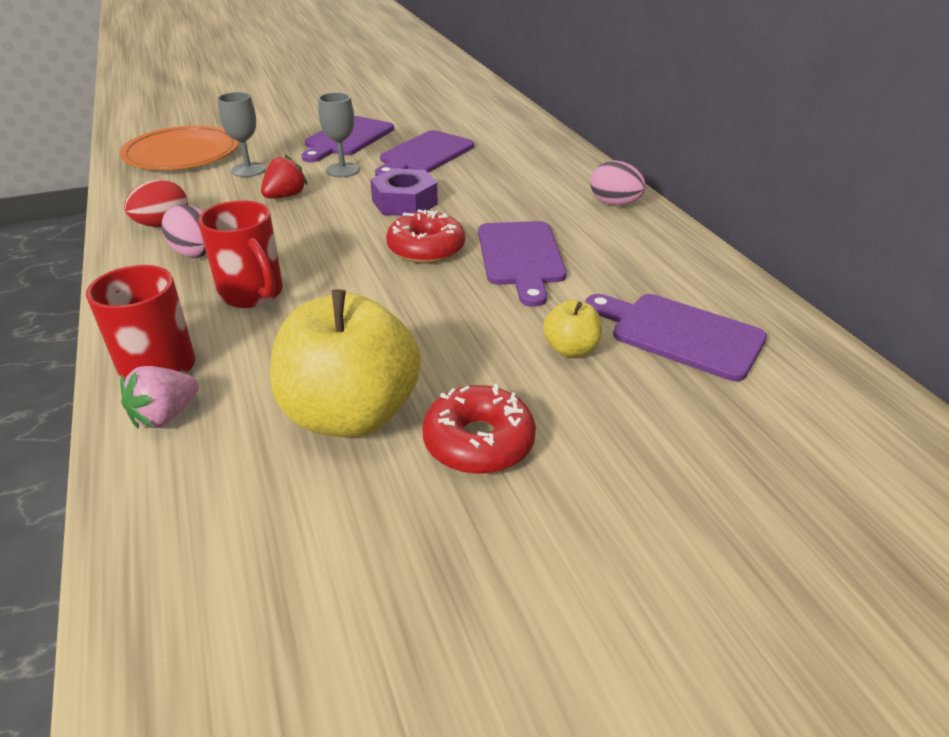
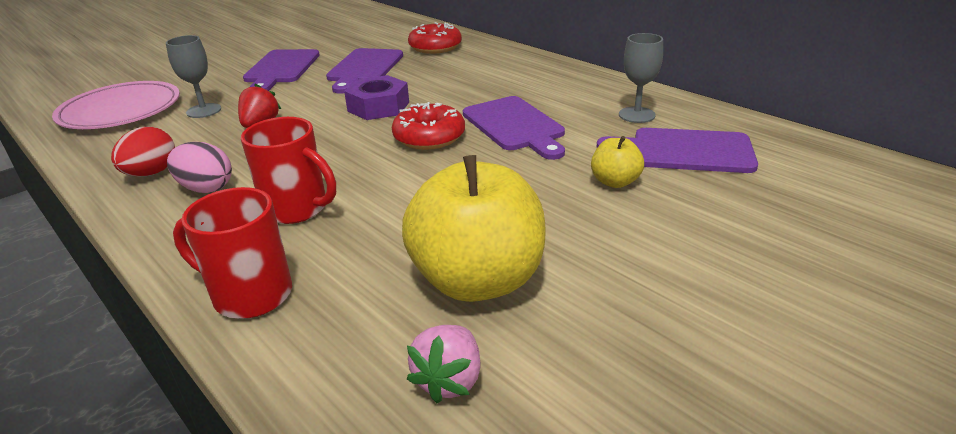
camera: 20 degrees left, 5 degrees down
orange plate [120,125,239,170] -> pink plate [52,81,180,129]
pink strawberry [120,366,199,429] -> pink strawberry moved to [407,325,481,403]
grey goblet [318,92,359,177] -> grey goblet moved to [619,33,663,123]
red donut [422,384,536,474] -> red donut moved to [408,22,462,54]
pink egg [590,160,646,205] -> none

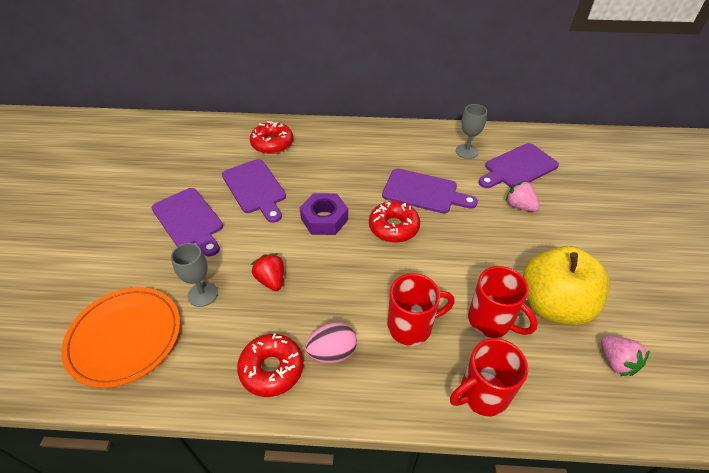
camera: 45 degrees left, 15 degrees up
pink plate [52,81,180,129] -> orange plate [61,287,180,388]
red egg [111,127,175,176] -> red donut [237,333,304,397]
yellow apple [591,136,644,188] -> pink strawberry [505,180,540,212]
none -> red mug [468,266,538,338]

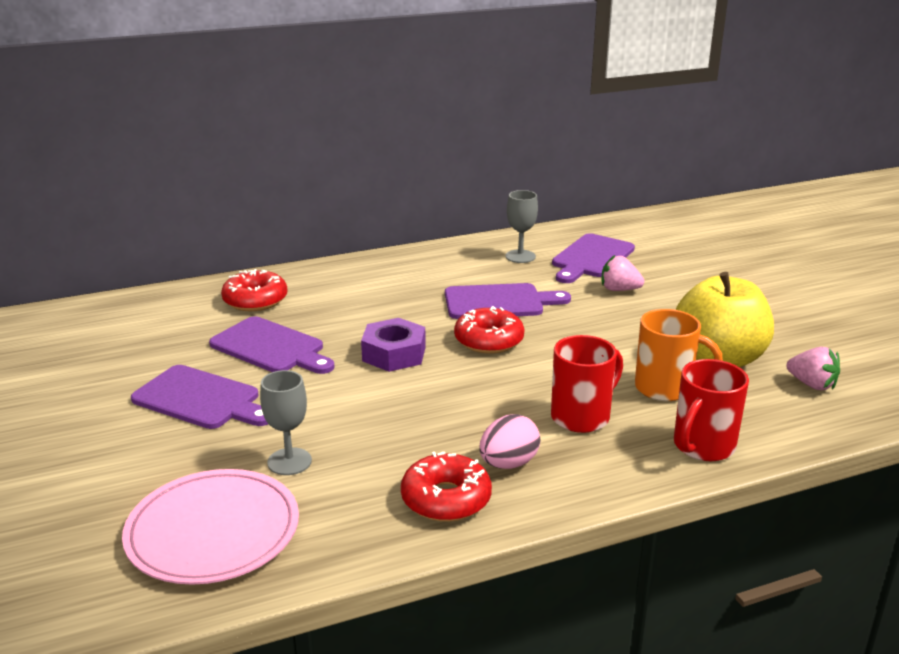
camera: 25 degrees left, 20 degrees down
orange plate [61,287,180,388] -> pink plate [122,469,299,585]
red strawberry [251,253,284,291] -> none
red mug [468,266,538,338] -> orange mug [635,309,723,401]

